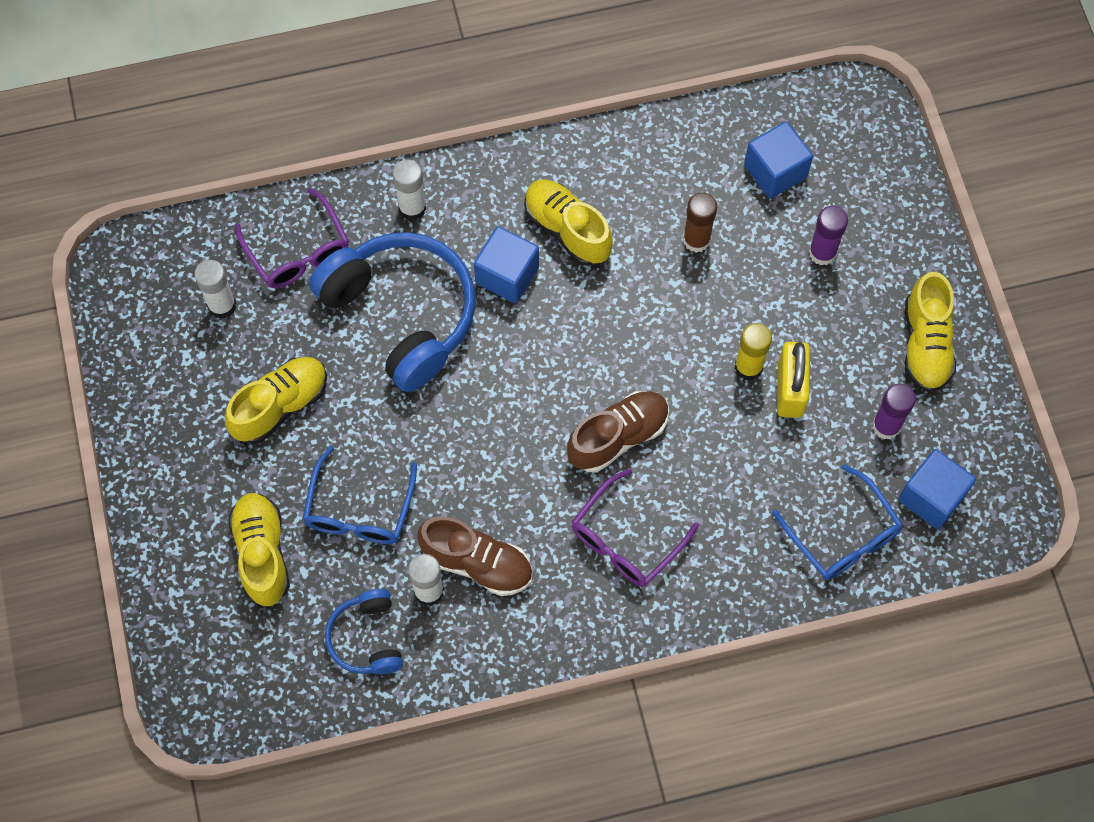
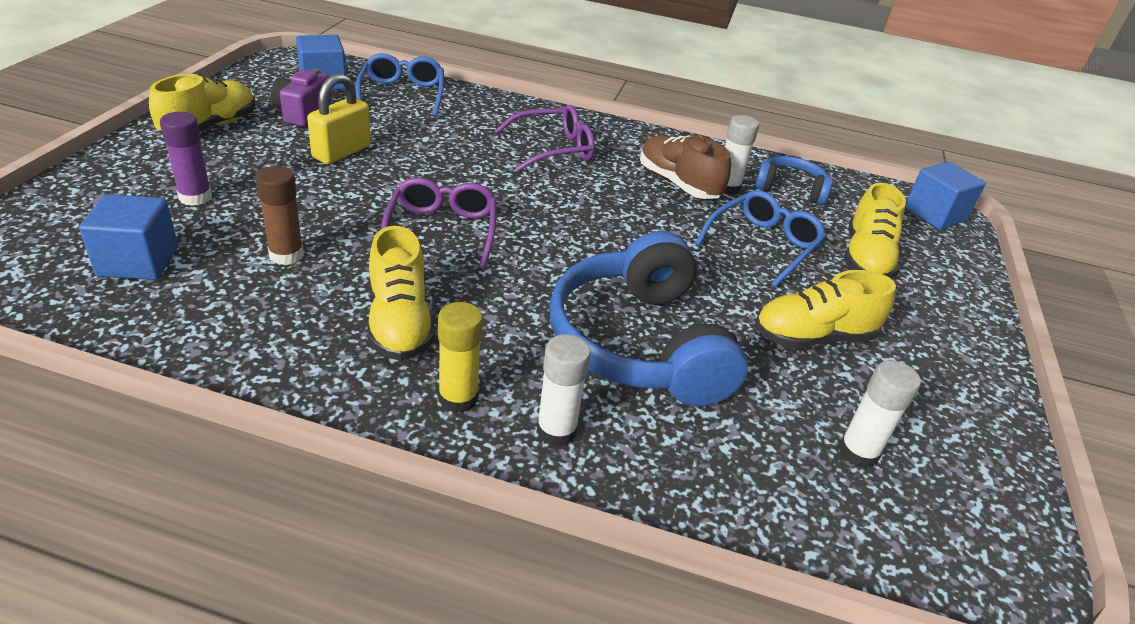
camera: 155 degrees left, 30 degrees down
purple glasses [235,188,349,288] -> purple glasses moved to [381,178,497,270]
blue headphones [325,589,403,675] -> blue headphones turned 90 degrees counterclockwise [755,156,833,205]
blue cube [474,226,539,303] -> blue cube moved to [905,162,986,230]
brown shoe [567,391,669,473] -> none
yellow glue stick [735,323,772,380] -> yellow glue stick moved to [438,302,483,413]
purple glue stick [872,384,916,440] -> purple camera [271,68,332,127]

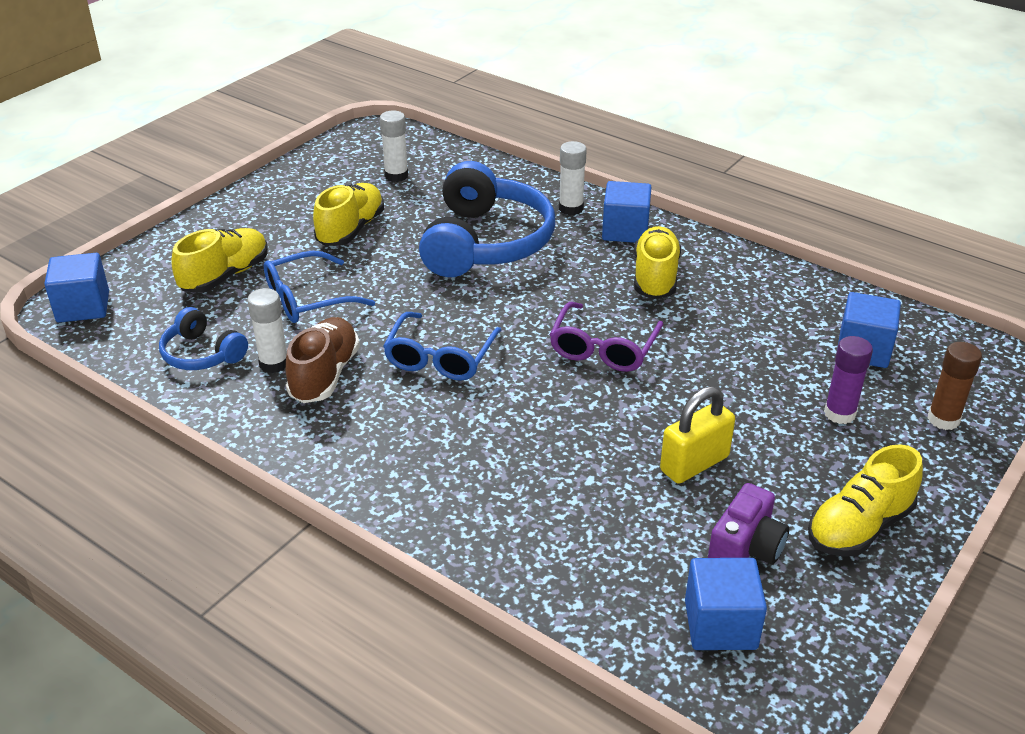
camera: 155 degrees left, 0 degrees up
brown glue stick [256,166,304,265] -> brown glue stick moved to [927,342,982,430]
blue glasses [355,53,444,117] -> blue glasses moved to [383,312,502,381]
yellow glue stick [438,302,483,413] -> blue cube [602,181,652,243]
purple glasses [494,105,595,172] -> none
brown shoe [640,135,731,199] -> brown shoe turned 150 degrees counterclockwise [286,317,360,403]
yellow shoe [755,270,896,349] -> yellow shoe turned 75 degrees counterclockwise [313,183,384,246]

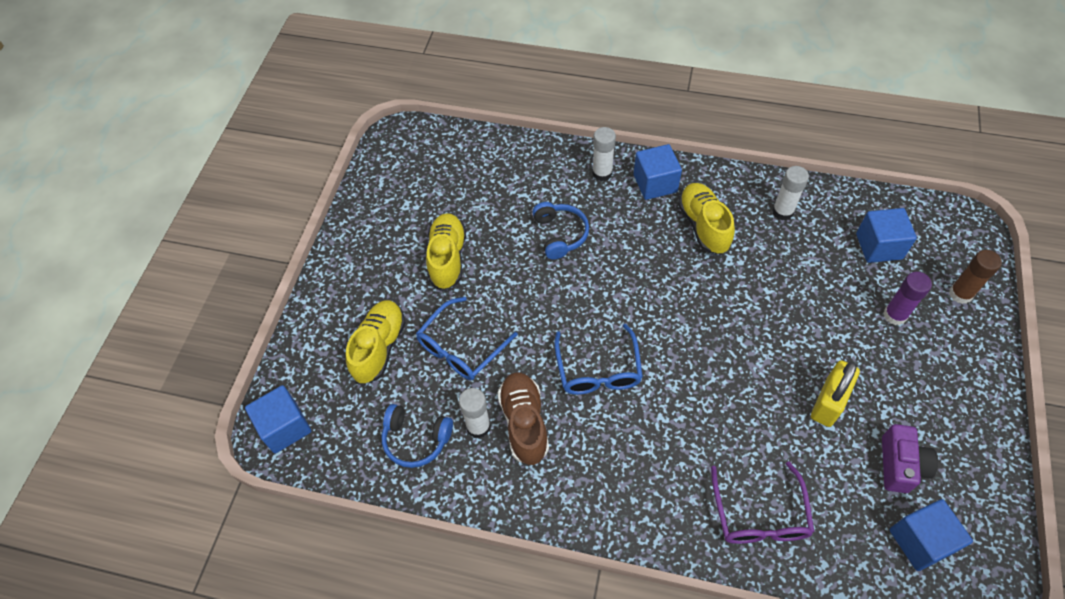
camera: 20 degrees left, 20 degrees up
white glue stick [380,111,408,182] -> white glue stick moved to [772,166,809,220]
blue headphones [419,161,555,277] -> blue headphones [532,202,589,260], size x0.50
purple glasses [550,302,663,372] -> purple glasses moved to [711,462,814,544]
yellow shoe [808,445,923,557] -> none

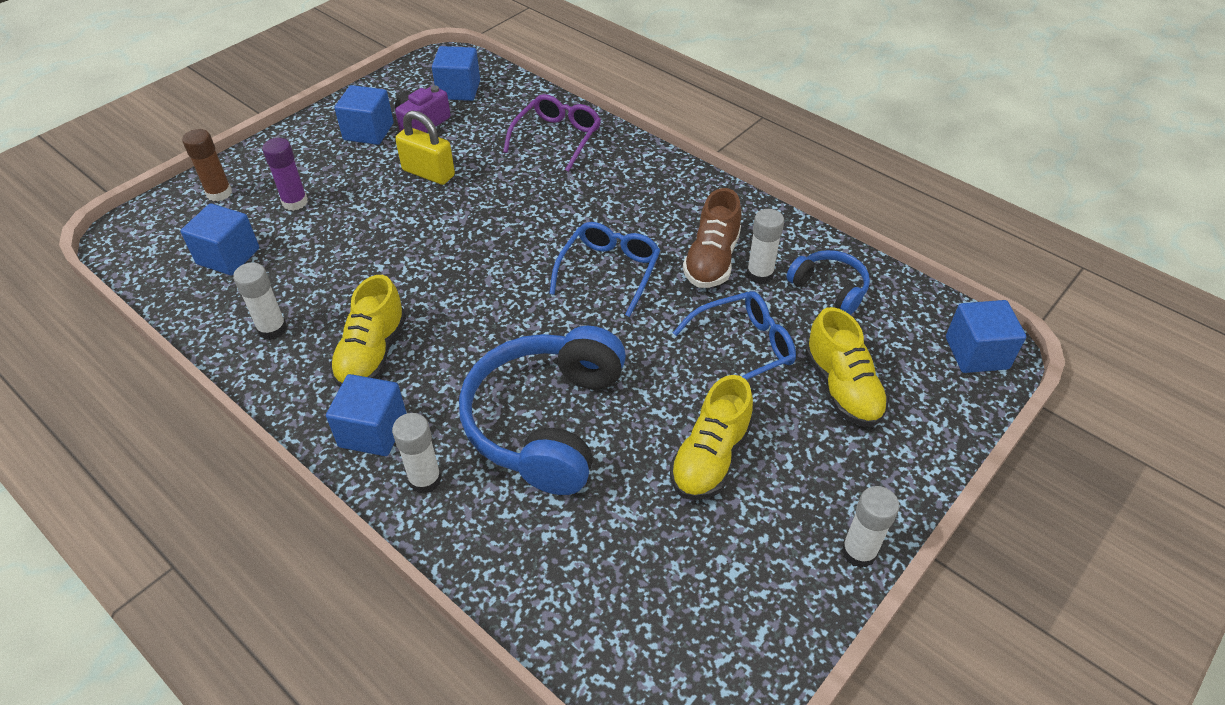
camera: 155 degrees left, 10 degrees down
yellow shoe [346,300,406,384] -> yellow shoe turned 60 degrees counterclockwise [805,307,889,427]
blue headphones [532,202,589,260] -> blue headphones [459,326,626,495], size x1.99
yellow padlock [811,360,860,427] -> yellow padlock turned 60 degrees clockwise [395,111,455,185]
none -> blue cube [334,85,394,145]
none -> white glue stick [841,486,900,568]

